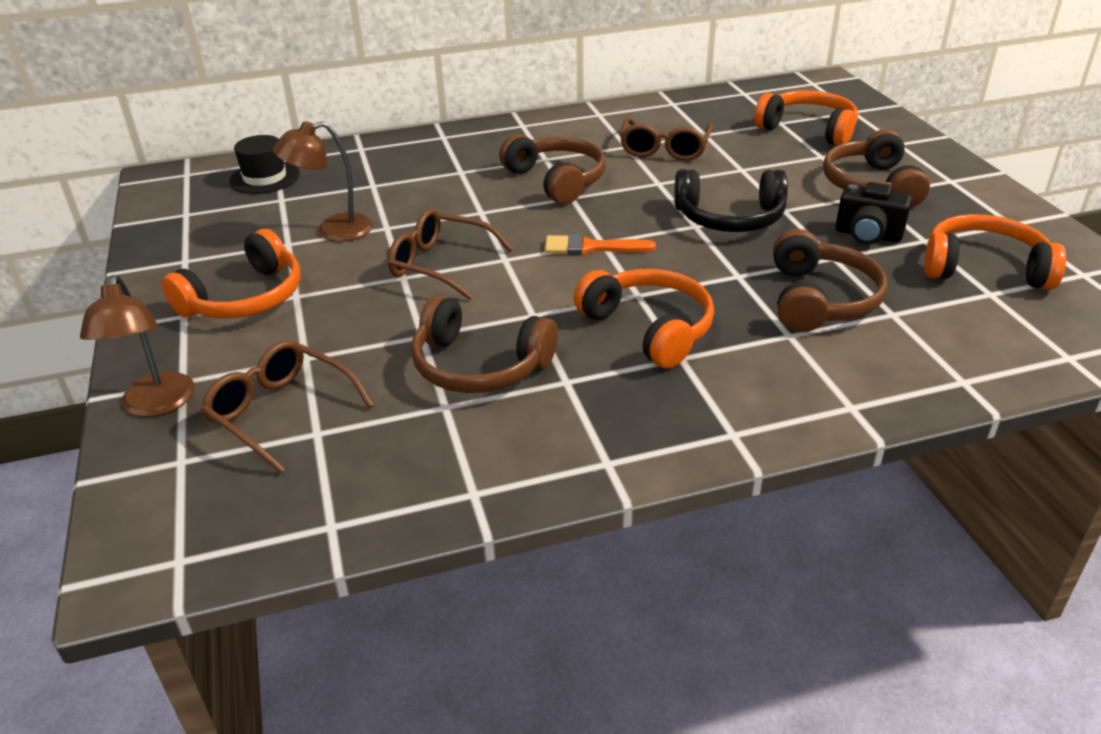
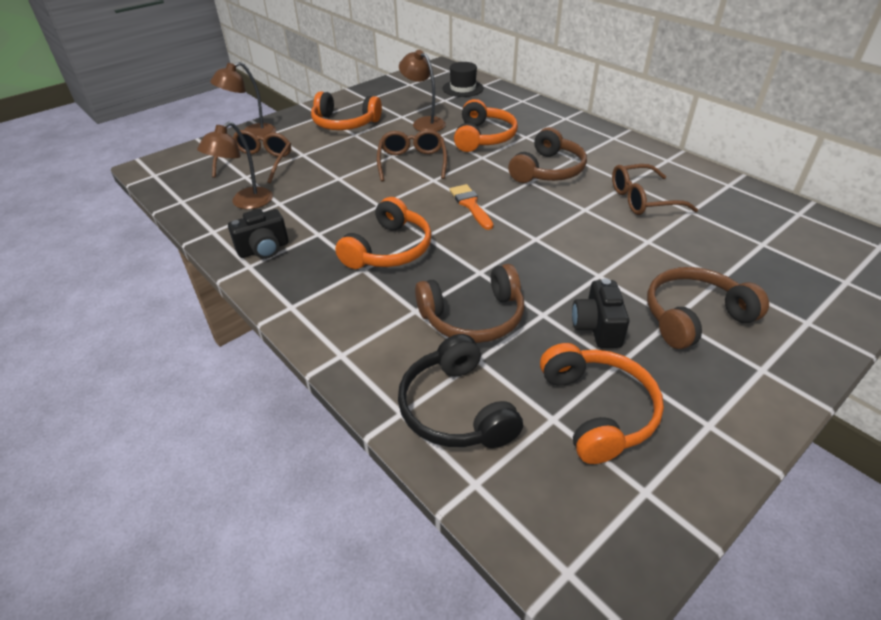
camera: 65 degrees right, 5 degrees up
brown headphones [411,295,558,393] -> none
black headphones [674,169,788,232] -> black headphones moved to [398,334,523,448]
orange headphones [754,90,858,146] -> orange headphones moved to [454,99,518,152]
none -> brown lamp [197,122,273,209]
none -> black camera [228,209,289,259]

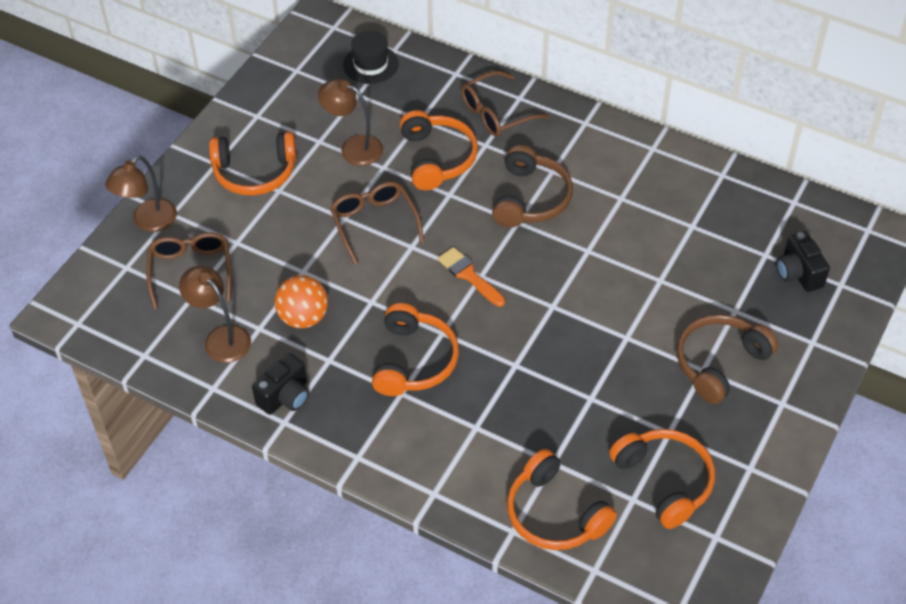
camera: 20 degrees left, 10 degrees up
brown lamp [197,122,273,209] -> brown lamp turned 120 degrees clockwise [179,266,251,363]
black headphones [398,334,523,448] -> orange headphones [507,449,617,550]
brown headphones [415,264,524,343] -> none
black camera [572,278,629,348] -> black camera moved to [776,232,830,292]
brown glasses [612,164,698,215] -> brown glasses moved to [461,71,550,137]
none -> orange ball [275,275,328,328]

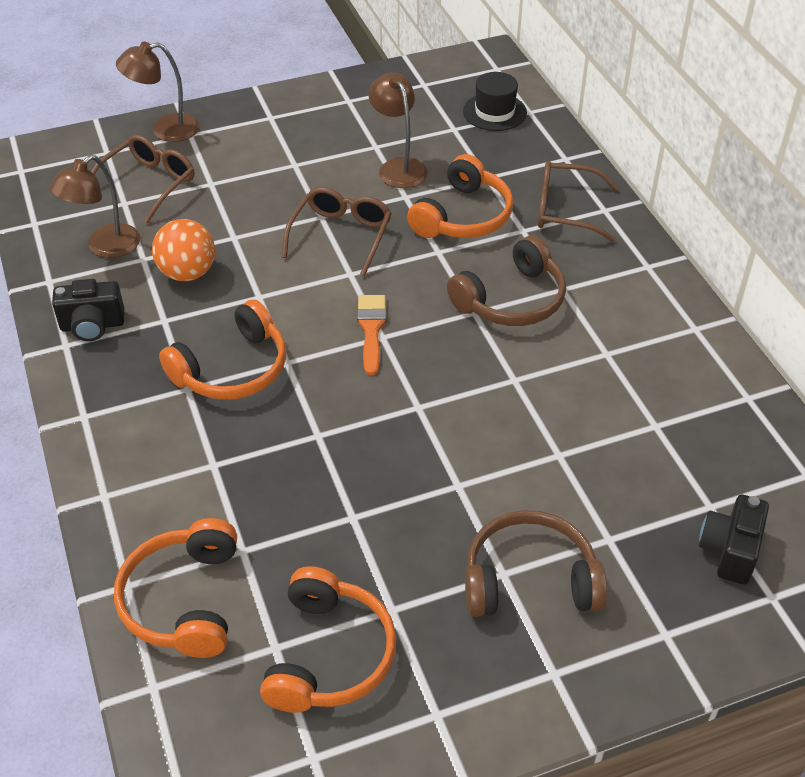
camera: 40 degrees right, 5 degrees down
brown lamp [179,266,251,363] -> brown lamp turned 135 degrees counterclockwise [49,155,140,258]
orange headphones [209,132,297,196] -> none

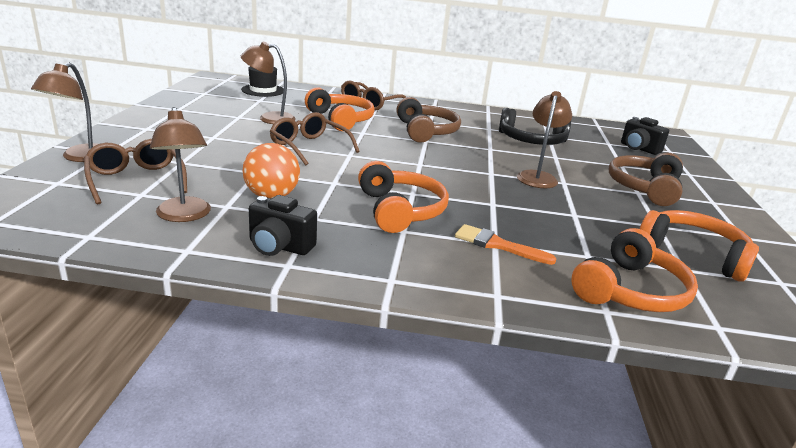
camera: 65 degrees left, 20 degrees down
black camera [52,279,125,341] -> black camera turned 90 degrees clockwise [249,195,317,256]
orange headphones [114,518,237,658] -> orange headphones turned 75 degrees counterclockwise [571,228,698,312]
orange brush [357,295,386,375] -> orange brush moved to [455,224,557,265]
none -> black headphones [499,108,571,145]
none -> brown lamp [517,91,572,188]

